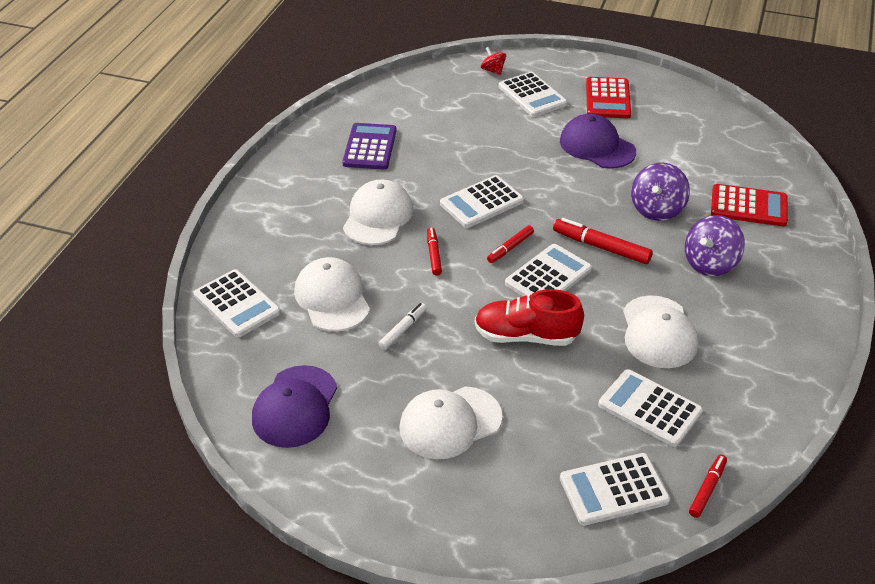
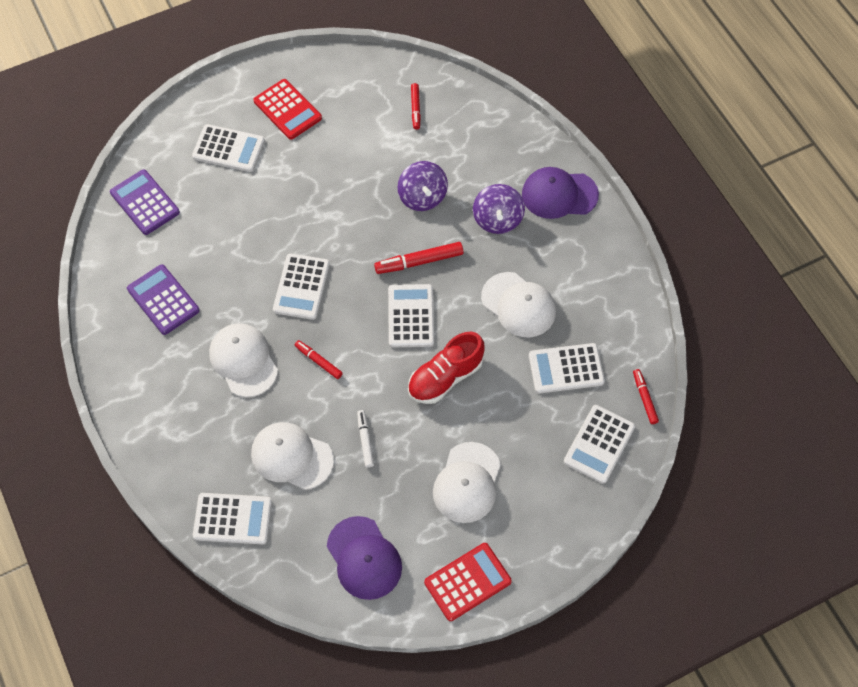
camera: 45 degrees left, 20 degrees up
red spinning top [481,47,506,75] -> none
red marker [487,225,534,263] -> red marker moved to [411,83,421,130]
purple cap [560,114,636,169] -> purple cap moved to [522,167,599,219]
red calculator [711,184,788,226] -> red calculator moved to [424,543,512,621]
none -> purple calculator [110,170,180,235]

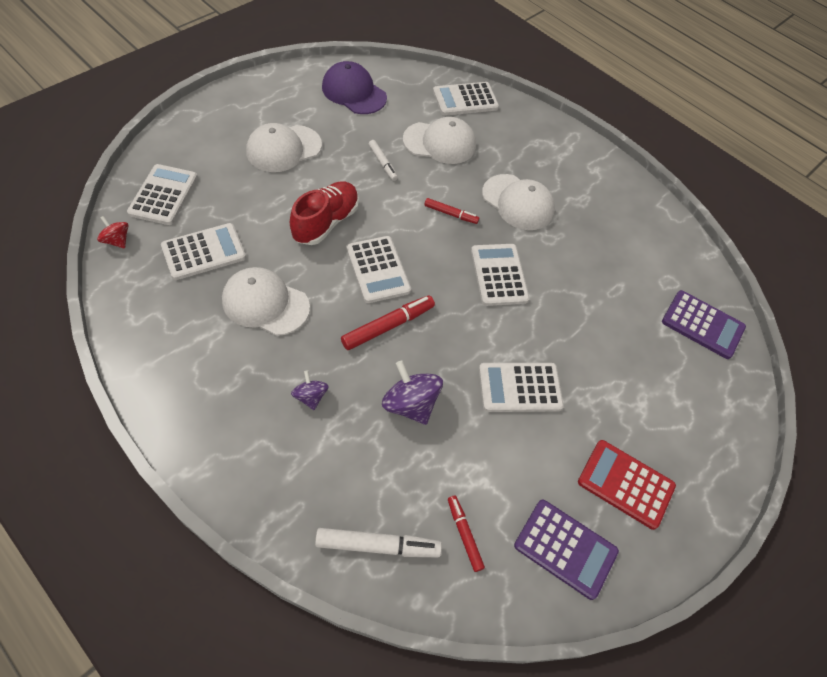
camera: 155 degrees right, 5 degrees down
purple calculator [127,264,200,335] -> purple calculator moved to [514,499,619,600]
white calculator [192,124,265,172] -> white calculator moved to [479,363,564,412]
red calculator [424,543,512,621] -> none
white cap [433,442,501,523] -> white cap turned 120 degrees counterclockwise [246,123,322,172]
purple spinning top [473,184,525,234] -> purple spinning top [291,370,329,410], size x0.58
purple cap [522,167,599,219] -> none
red marker [633,369,659,424] -> red spinning top [97,216,129,249]
none -> white marker [315,528,442,557]

